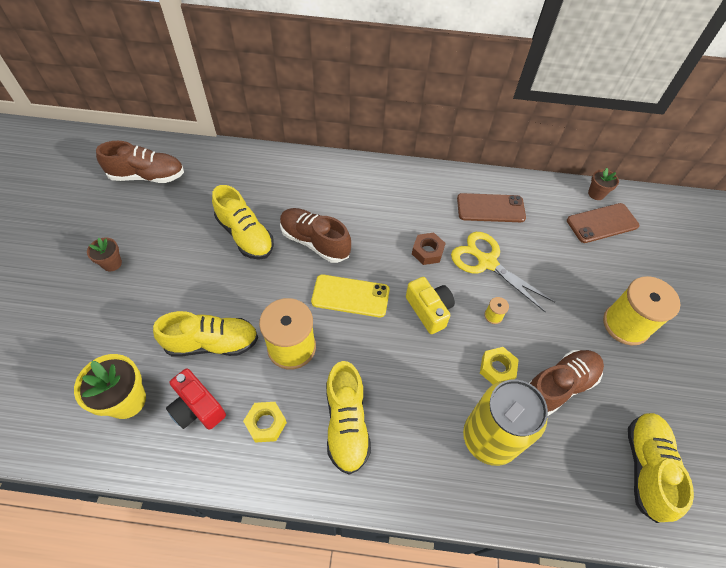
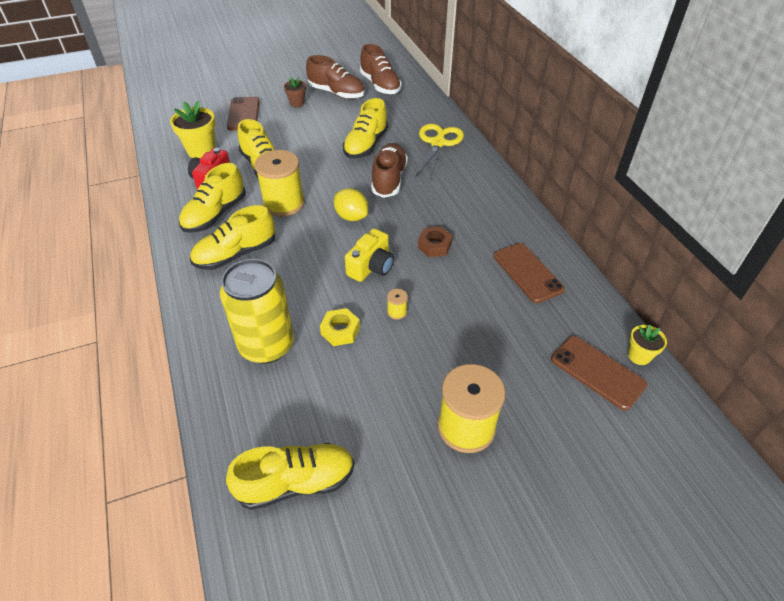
camera: 65 degrees right, 10 degrees down
yellow nut [243,402,287,443] -> yellow shoe [179,163,246,233]
yellow phone [311,274,390,317] -> yellow lemon [334,188,368,221]
yellow scissors [451,232,555,313] -> yellow scissors moved to [415,124,464,180]
brown shoe [529,350,604,416] -> brown shoe moved to [306,55,365,99]
brown flower pot [588,168,619,200] -> yellow flower pot [628,325,667,365]
none -> brown phone [227,97,260,130]

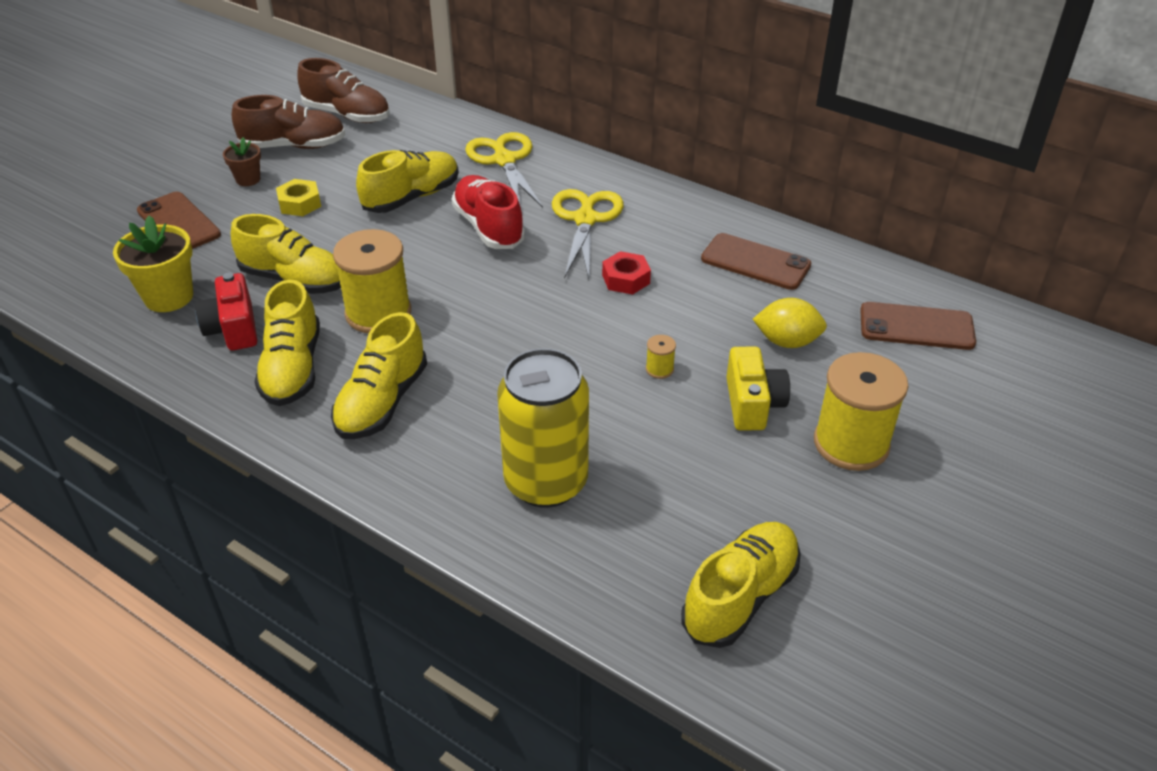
camera: 35 degrees left, 5 degrees down
yellow nut [320,308,360,346] -> yellow nut moved to [276,179,321,216]
yellow lemon [334,188,368,221] -> yellow lemon moved to [753,298,827,348]
yellow shoe [343,98,388,159] -> yellow shoe turned 120 degrees counterclockwise [356,150,459,213]
yellow camera [345,228,394,282] -> yellow camera moved to [726,347,790,431]
brown shoe [371,143,408,198] -> red shoe [452,175,525,249]
brown nut [418,227,453,257] -> red nut [602,251,651,294]
yellow flower pot [628,325,667,365] -> none
none -> yellow scissors [552,189,624,279]

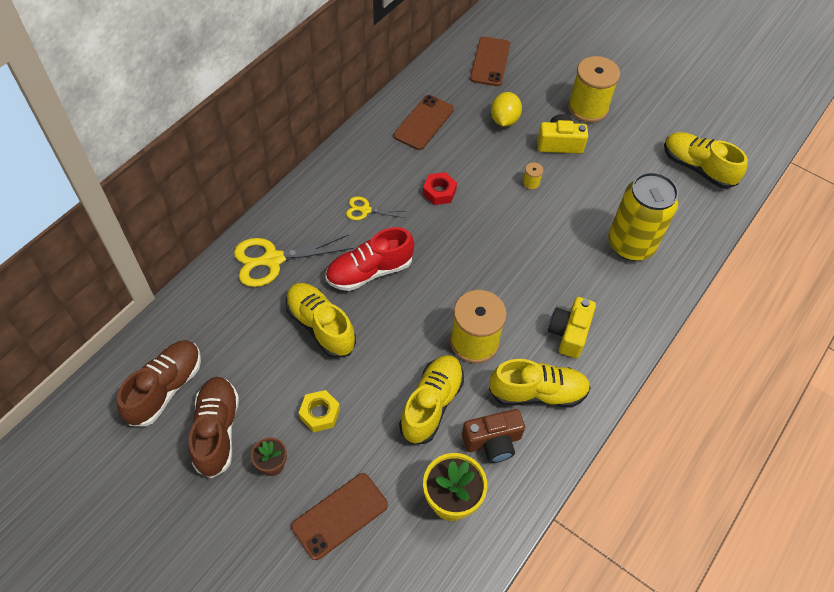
camera: 90 degrees left, 15 degrees up
red camera [195,273,257,351] -> brown camera [462,409,525,463]
yellow shoe [331,312,427,439] -> yellow camera [548,297,596,358]
yellow scissors [552,189,624,279] -> yellow scissors [346,196,405,220], size x0.53

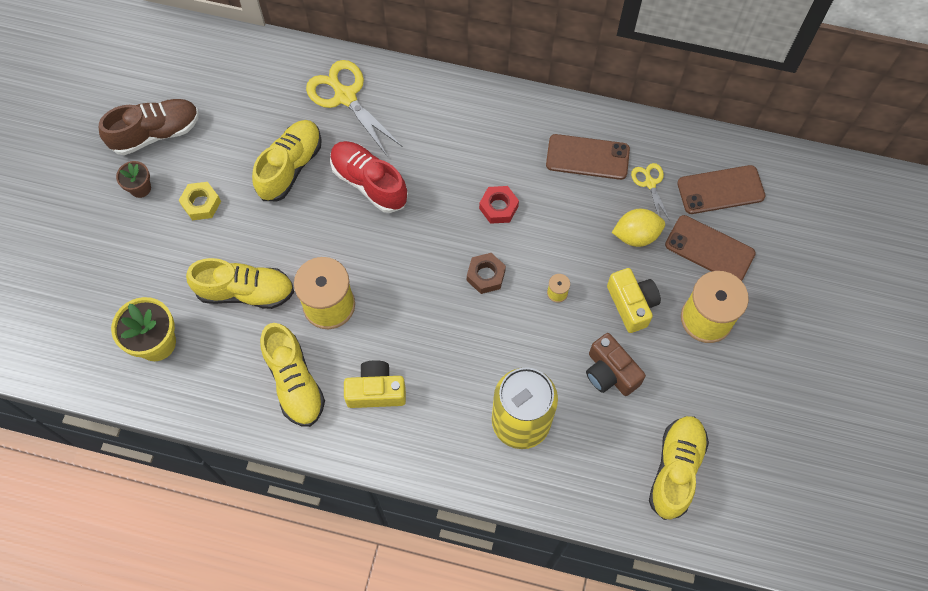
camera: 70 degrees right, 10 degrees up
brown shoe [117,340,201,427] -> none
brown phone [291,473,388,560] -> brown phone moved to [665,215,756,281]
yellow scissors [346,196,405,220] -> yellow scissors moved to [631,163,670,221]
brown camera [462,409,525,463] -> brown camera moved to [586,333,646,396]
none -> brown nut [467,253,506,294]

